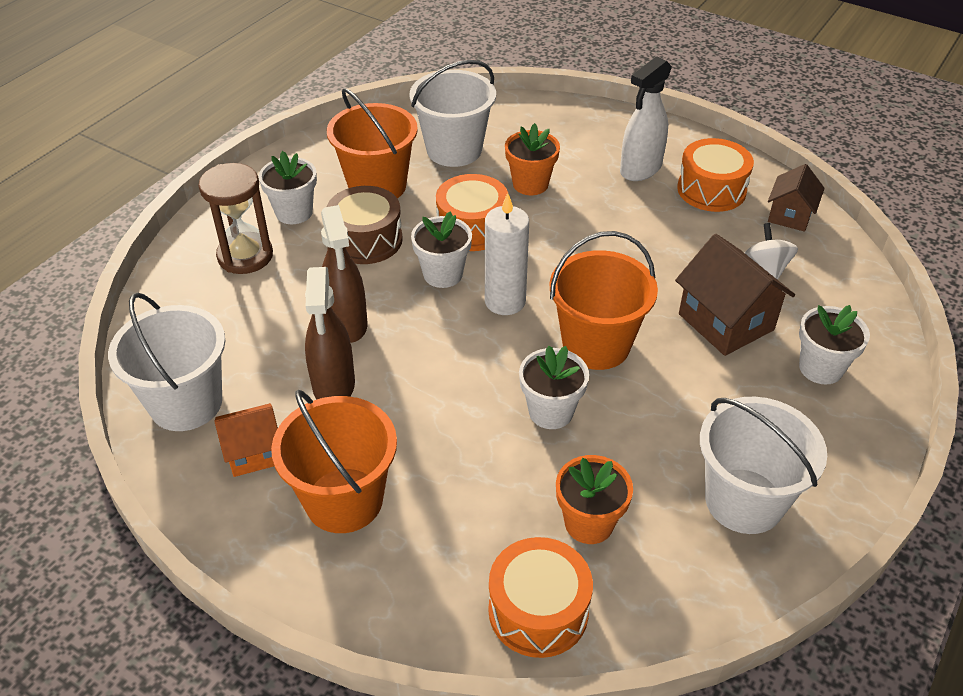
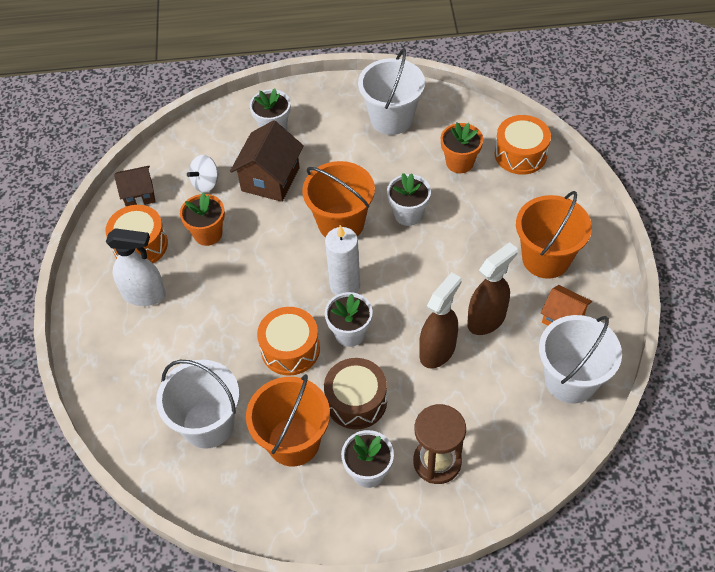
camera: 125 degrees left, 10 degrees up
orange flower pot [505,123,560,195] -> orange flower pot moved to [180,192,225,246]

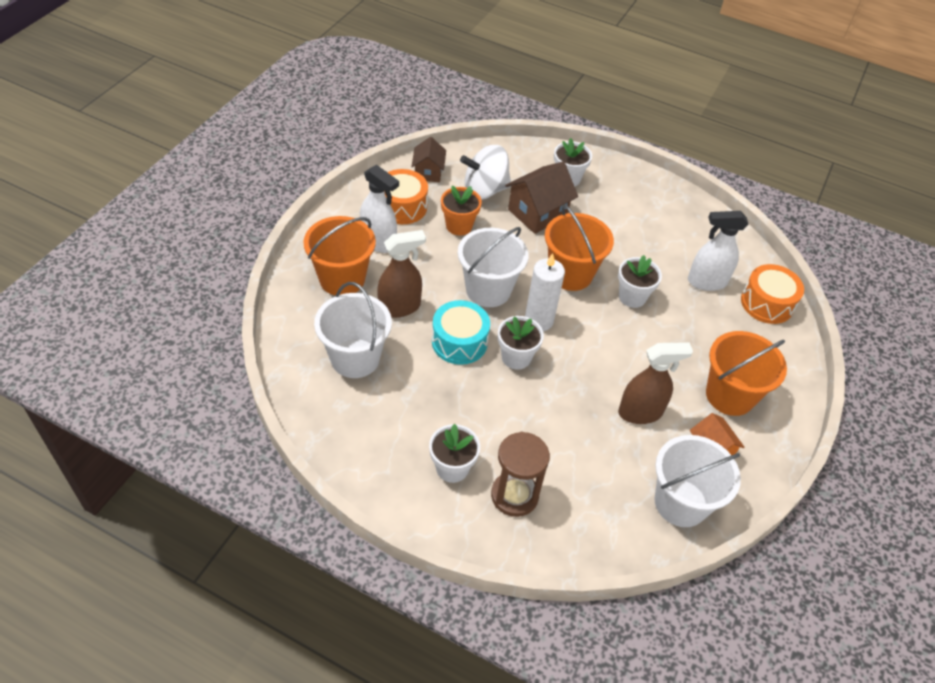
camera: 25 degrees right, 5 degrees down
brown house [114,166,155,206] -> brown house turned 75 degrees clockwise [411,137,446,182]
white spinning top [187,155,219,193] -> white spinning top [460,145,511,200], size x1.69
orange bucket [246,374,330,466] -> orange bucket moved to [303,216,376,295]
orange drum [257,307,320,376] -> turquoise drum [432,300,490,365]
brown drum [324,358,387,429] -> none
white bucket [358,48,425,135] -> white bucket moved to [458,227,529,307]
brown spray bottle [419,272,462,369] -> brown spray bottle moved to [377,230,426,318]
orange flower pot [441,122,483,173] -> white spray bottle [688,211,748,291]

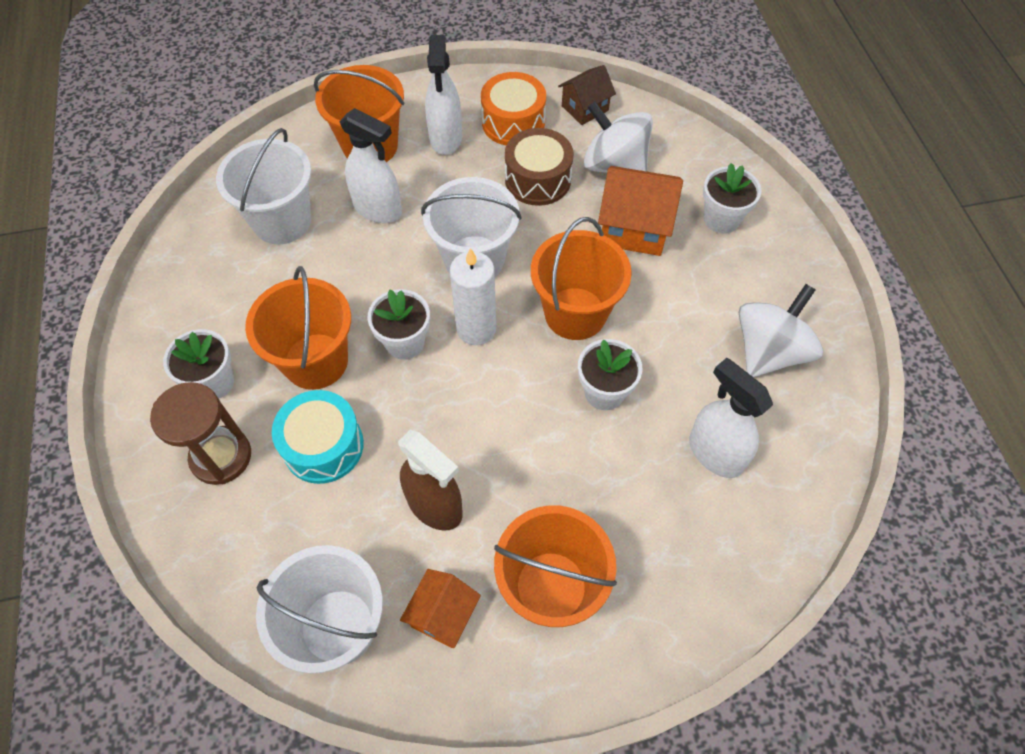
camera: 55 degrees right, 10 degrees up
brown spray bottle [377,230,426,318] -> white spray bottle [340,108,402,223]
turquoise drum [432,300,490,365] -> turquoise drum moved to [272,390,364,484]
orange flower pot [441,186,482,236] -> brown drum [505,128,574,206]
brown house [505,162,578,234] -> orange house [598,166,683,256]
orange drum [741,264,804,324] -> none
none -> orange bucket [245,266,351,390]
none -> white spinning top [739,284,823,377]

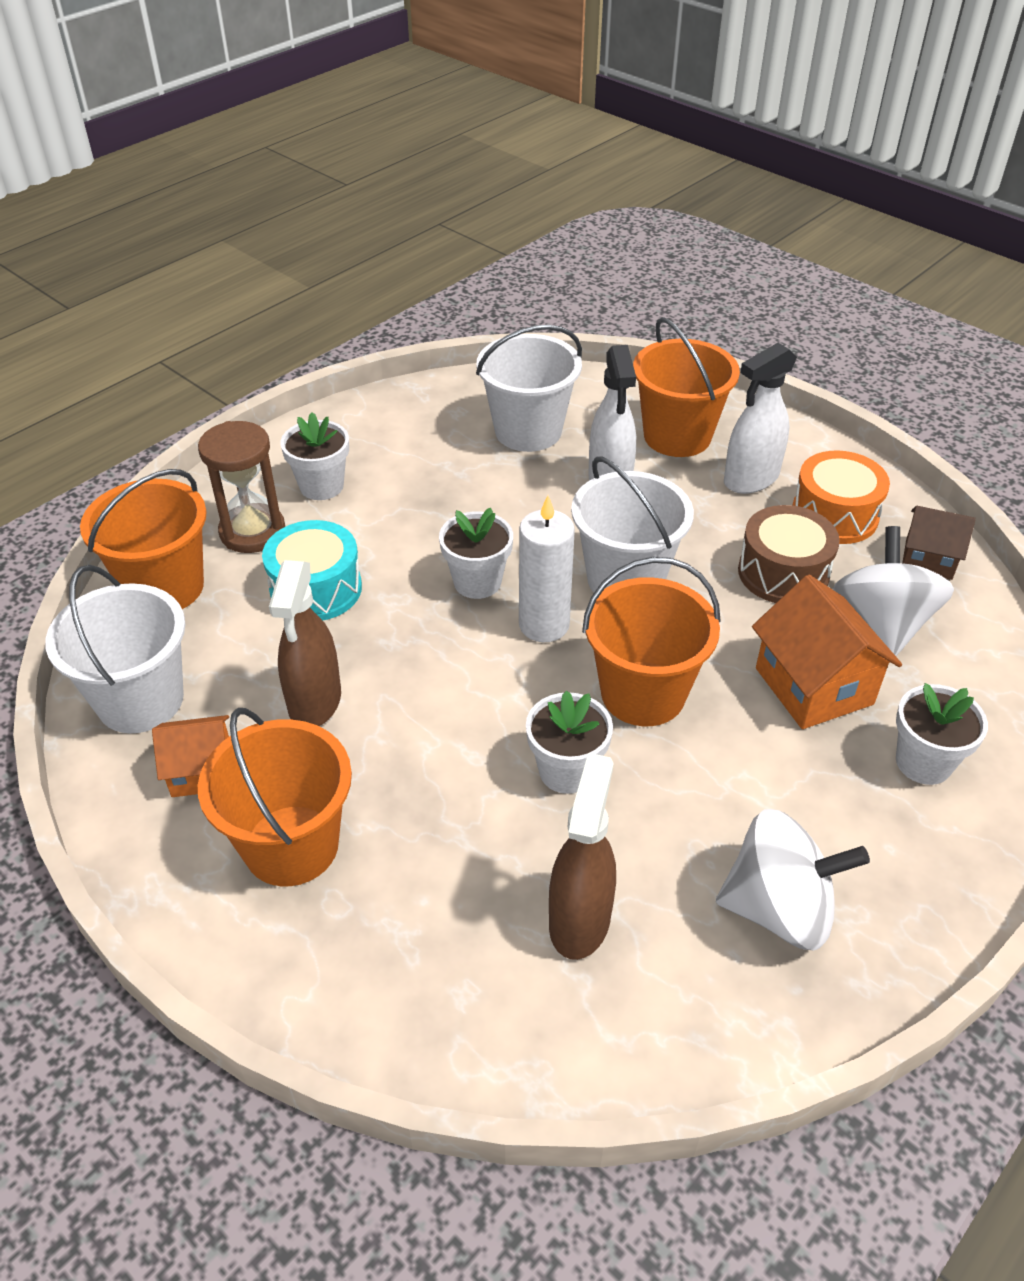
camera: 55 degrees right, 15 degrees down
orange bucket [245,266,351,390] -> orange bucket moved to [80,469,207,609]
white spray bottle [689,358,773,478] -> brown spray bottle [549,753,616,960]

